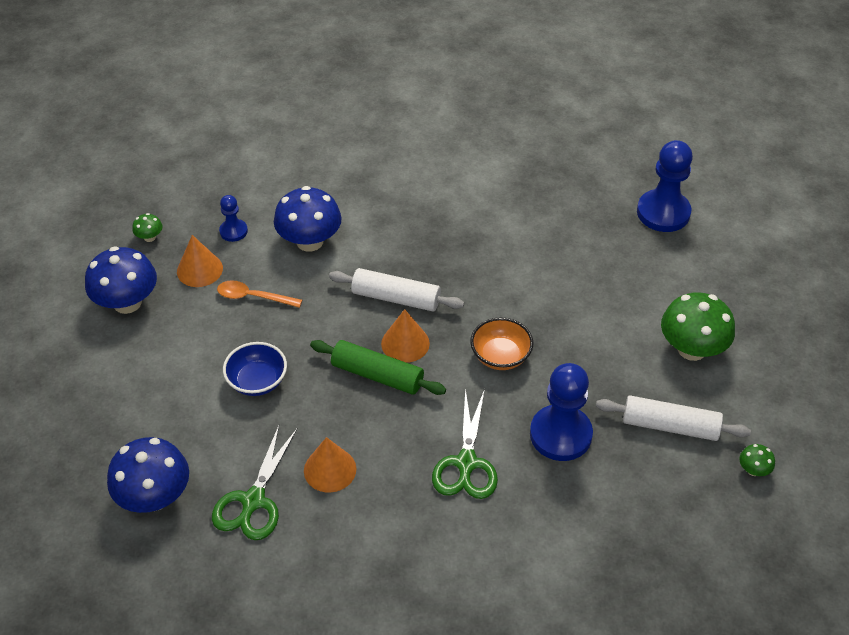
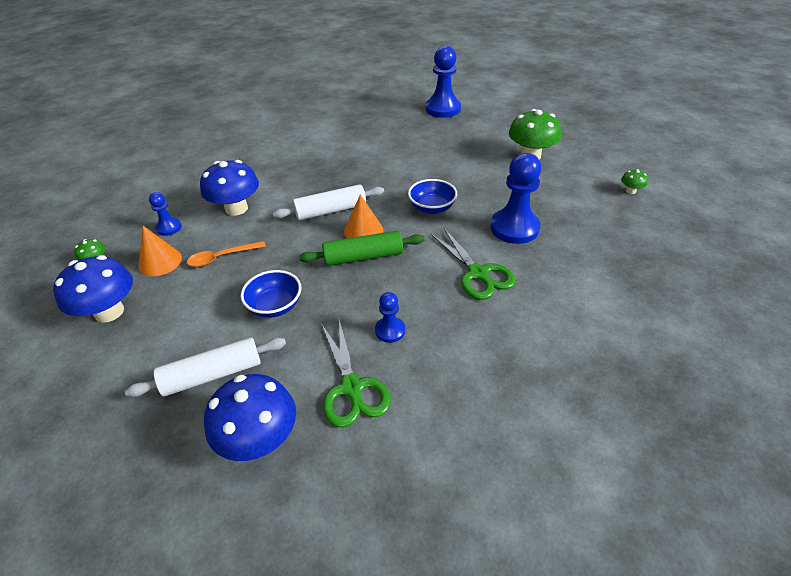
camera: 35 degrees left, 5 degrees down
orange cone [304,437,356,493] -> blue pawn [375,292,405,343]
orange bowl [470,317,533,370] -> blue bowl [408,179,458,214]
white rolling pin [596,395,751,441] -> white rolling pin moved to [125,337,286,397]

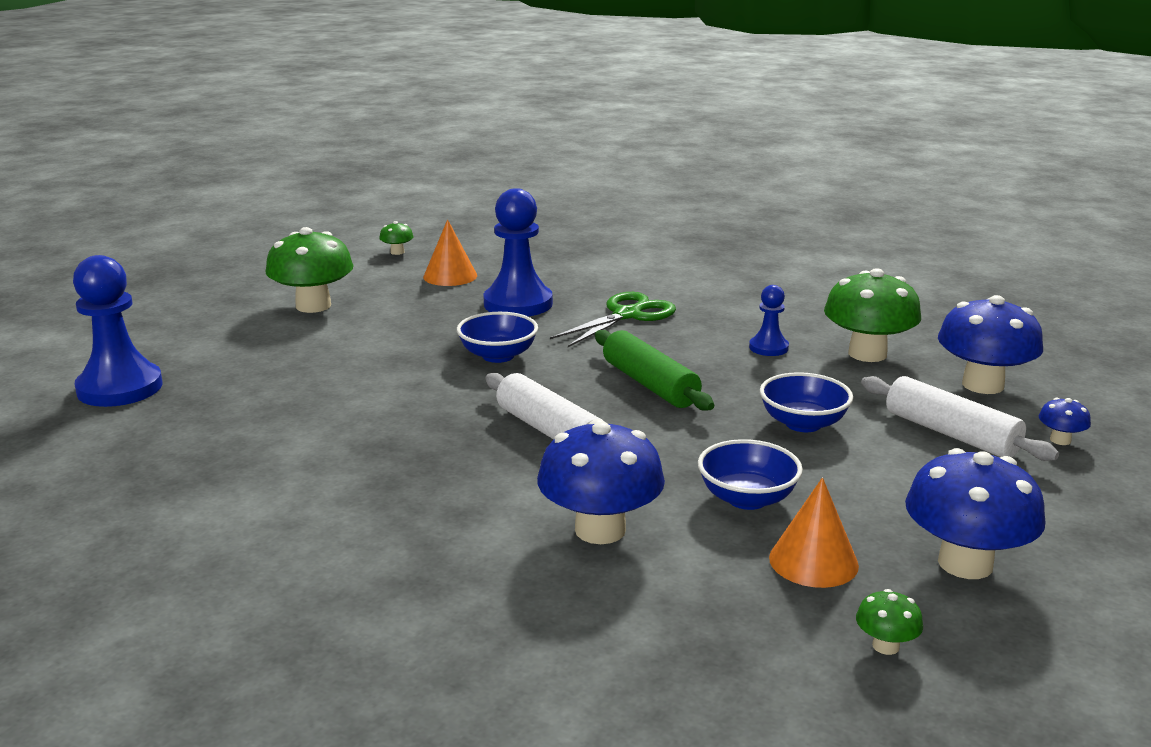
camera: 110 degrees left, 20 degrees down
blue pawn [149,192,182,236] -> none
orange spoon [187,241,266,267] -> blue bowl [698,439,803,510]
green scissors [321,319,391,427] -> green mushroom [824,268,921,362]
orange cone [344,194,383,238] -> orange cone moved to [423,219,477,286]
none -> blue mushroom [1039,398,1091,445]

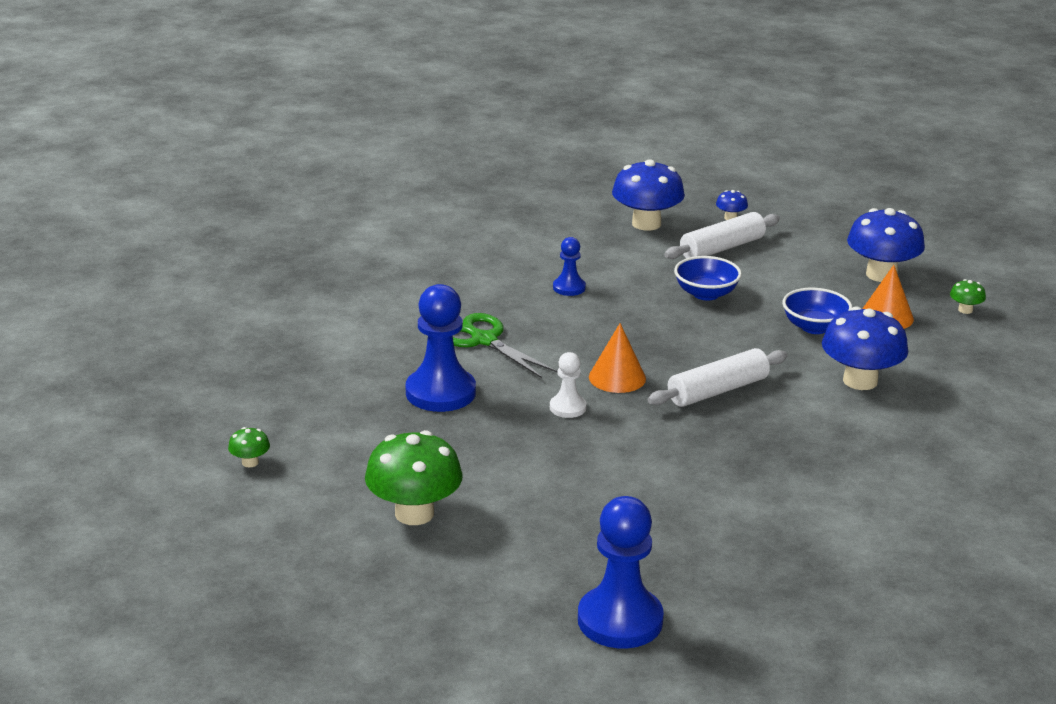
camera: 85 degrees left, 5 degrees up
orange cone [423,219,477,286] -> orange cone moved to [589,323,646,393]
blue bowl [457,312,538,363] -> white pawn [550,352,587,418]
green rolling pin [595,330,714,411] -> none
green mushroom [824,268,921,362] -> none

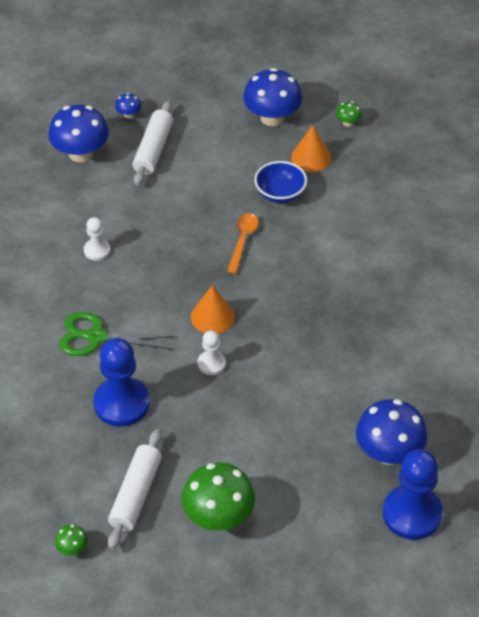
camera: 40 degrees left, 20 degrees up
blue pawn [553,237,586,296] -> white pawn [84,217,111,261]
white rolling pin [648,348,788,407] -> white rolling pin moved to [108,429,162,550]
blue bowl [674,256,742,301] -> none
blue mushroom [822,306,908,390] -> blue mushroom moved to [356,399,427,465]
none -> orange spoon [227,213,258,274]

